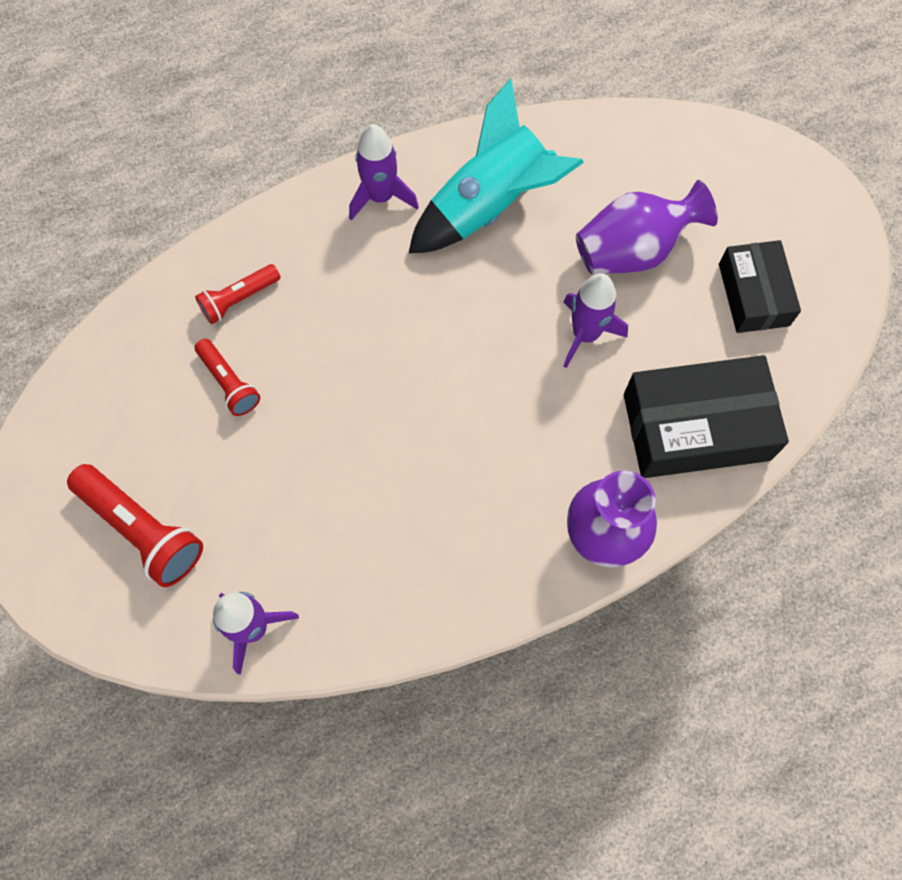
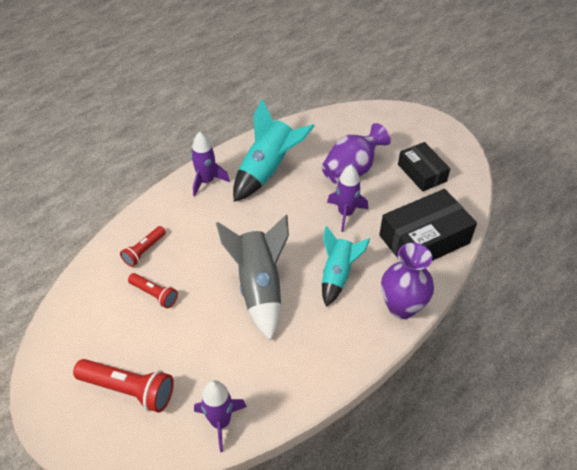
camera: 20 degrees left, 20 degrees down
none -> grey rocket [216,215,289,341]
none -> turquoise rocket [322,226,370,307]

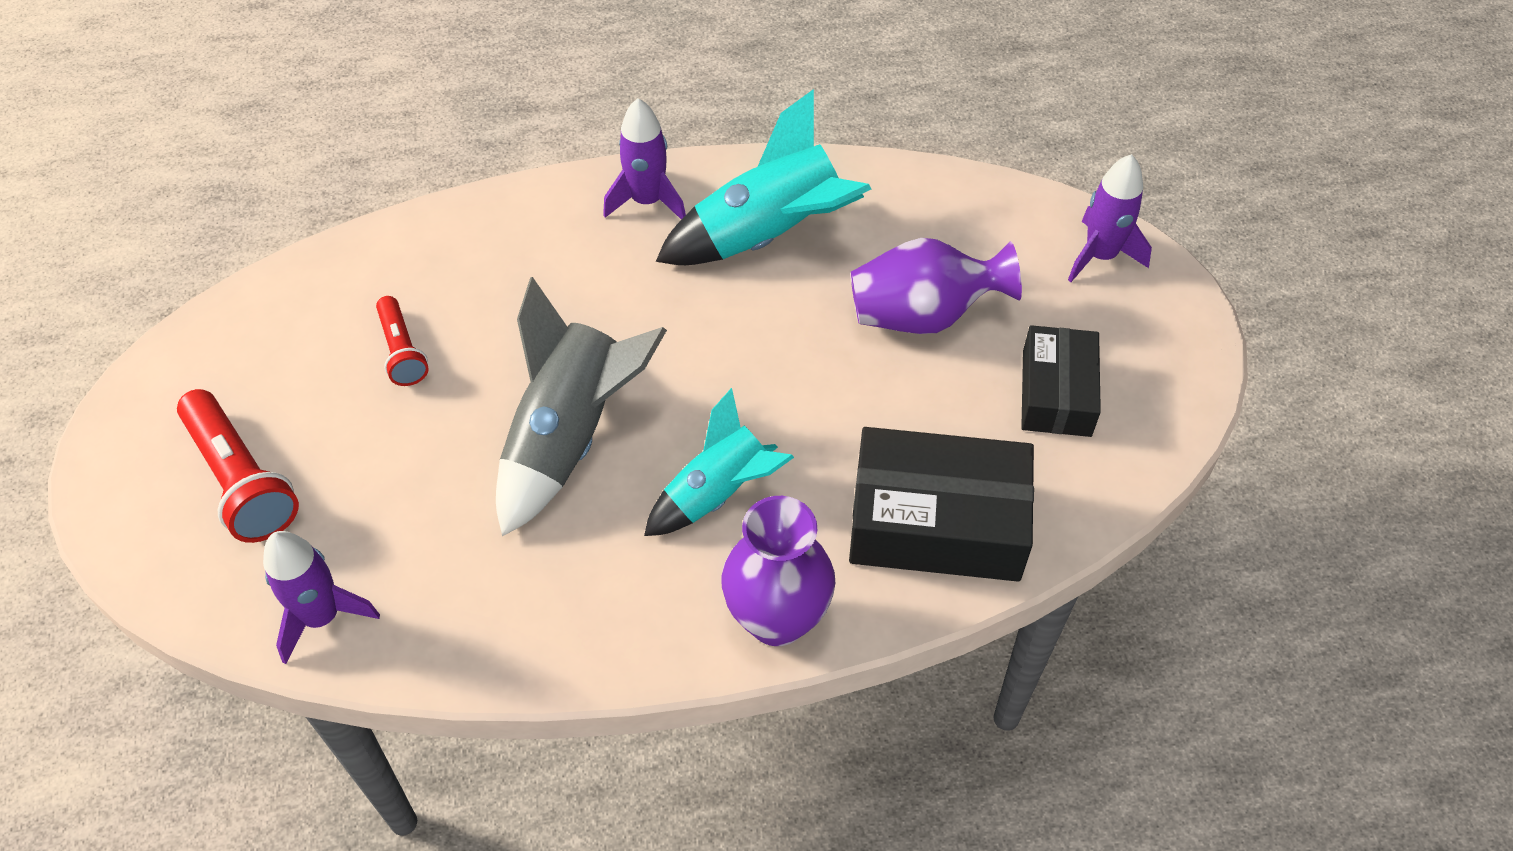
camera: 35 degrees right, 5 degrees up
red flashlight [120,226,166,267] -> none
purple rocket [327,165,368,232] -> purple rocket moved to [1068,154,1152,282]

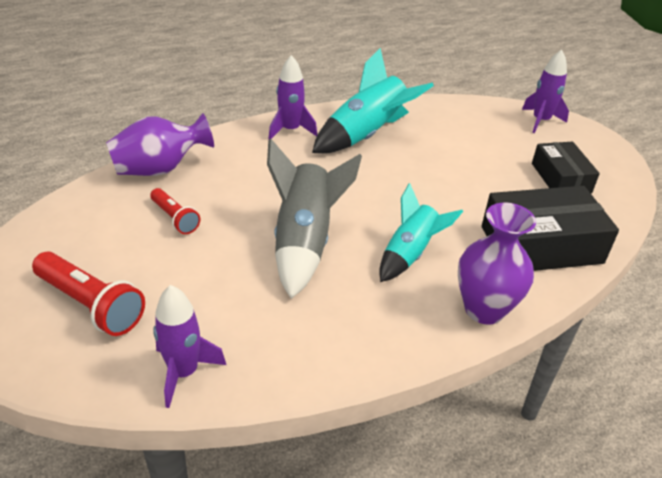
camera: 20 degrees left, 15 degrees down
purple vase [851,238,1022,334] -> purple vase moved to [106,113,214,176]

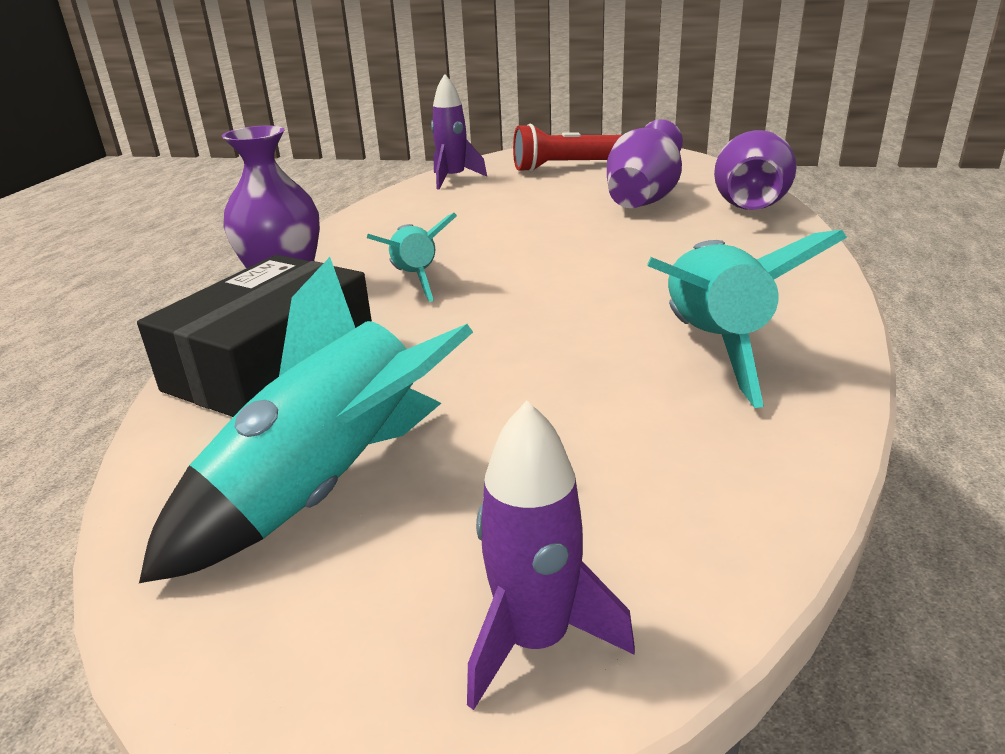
camera: 135 degrees right, 10 degrees down
red flashlight [150,188,200,234] -> purple vase [607,119,683,208]
grey rocket [267,139,362,299] -> none
purple rocket [268,55,317,140] -> none
black box [532,142,600,194] -> turquoise rocket [139,257,473,583]

